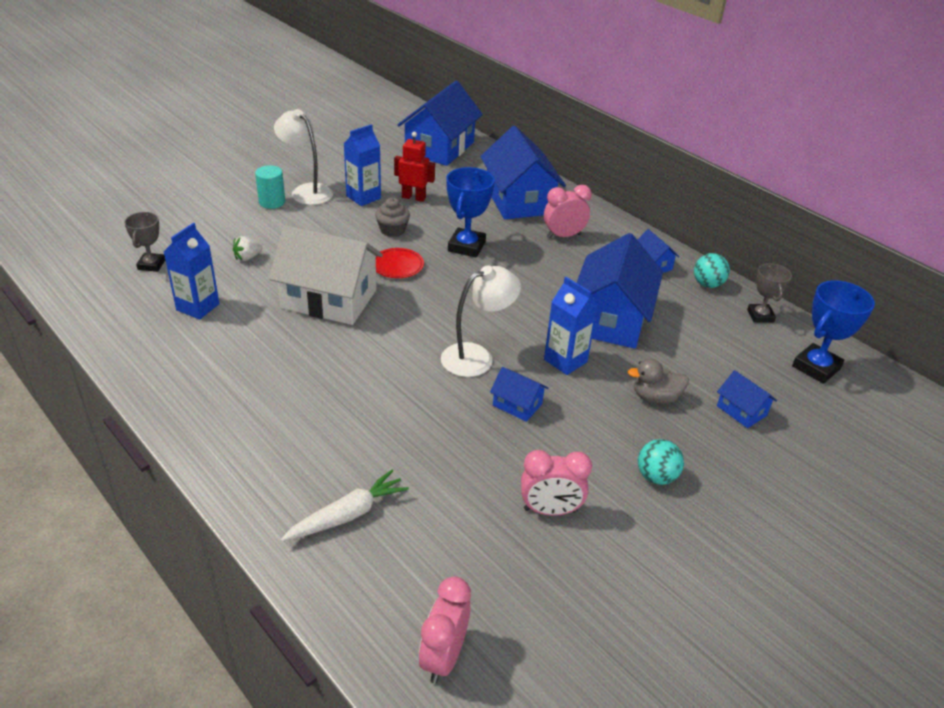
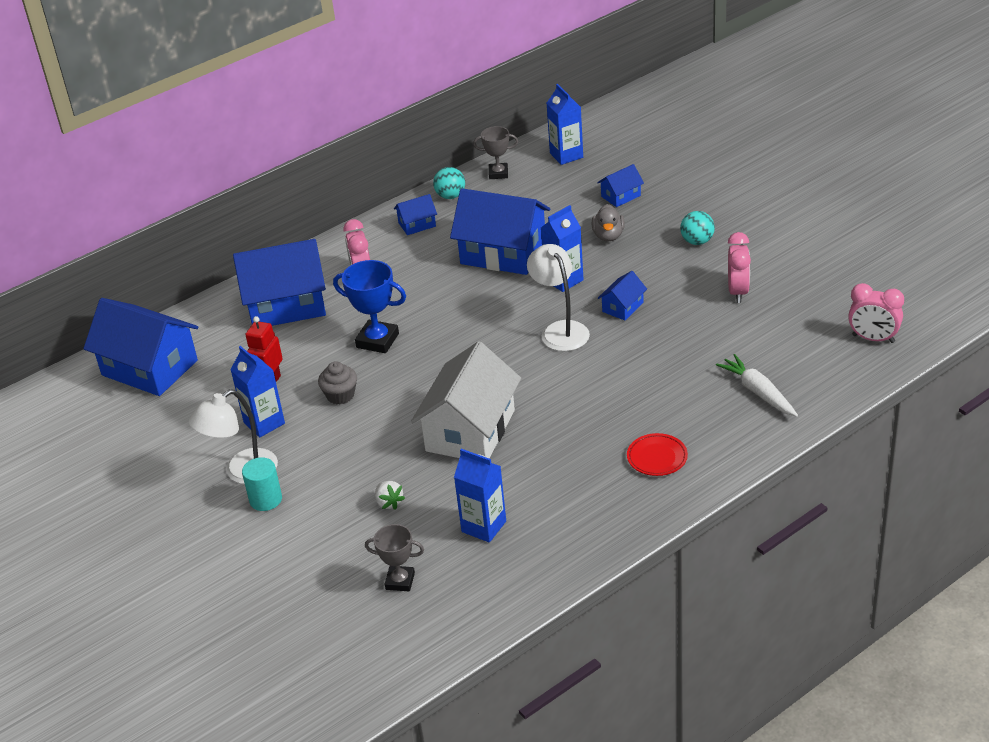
camera: 80 degrees left, 0 degrees up
red plate [376,248,424,278] -> red plate moved to [627,433,688,476]
blue trophy [792,280,875,384] -> blue carton [547,84,583,165]

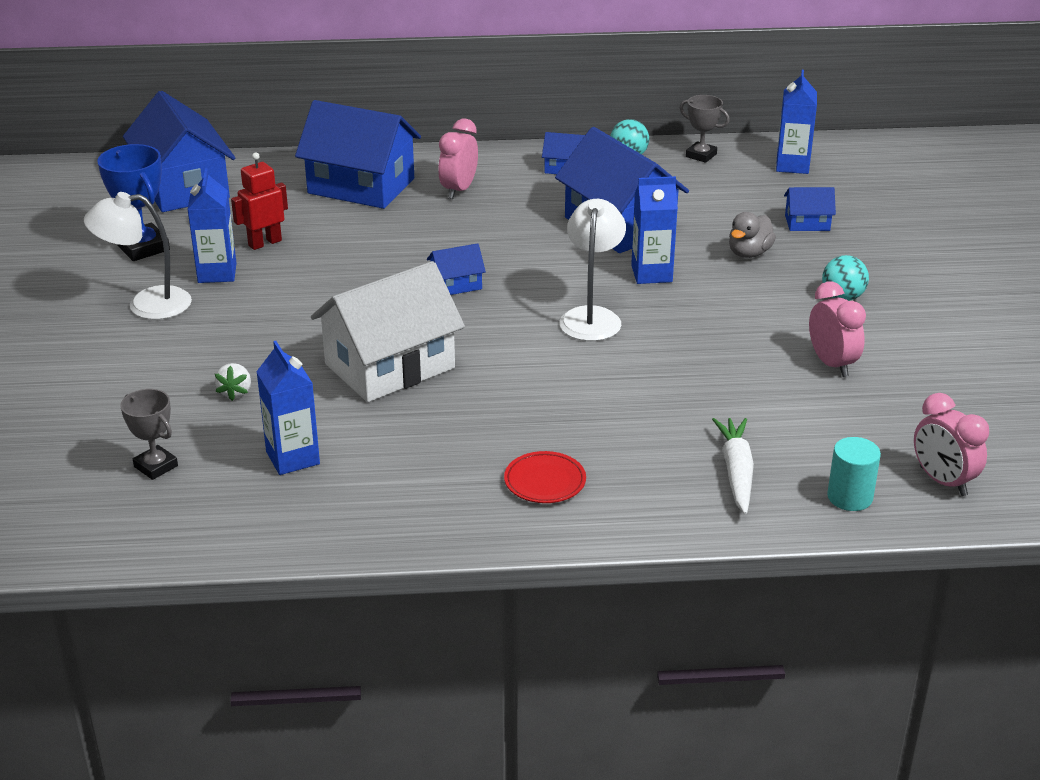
camera: 30 degrees right, 5 degrees down
turquoise cylinder [242,457,282,511] -> turquoise cylinder moved to [827,437,881,511]
grey cupcake [318,361,357,404] -> none
blue trophy [333,260,406,353] -> blue trophy moved to [97,144,170,261]
blue house [598,271,647,320] -> blue house moved to [427,243,486,295]
pink clock [728,232,751,303] -> pink clock turned 60 degrees counterclockwise [809,282,866,377]

